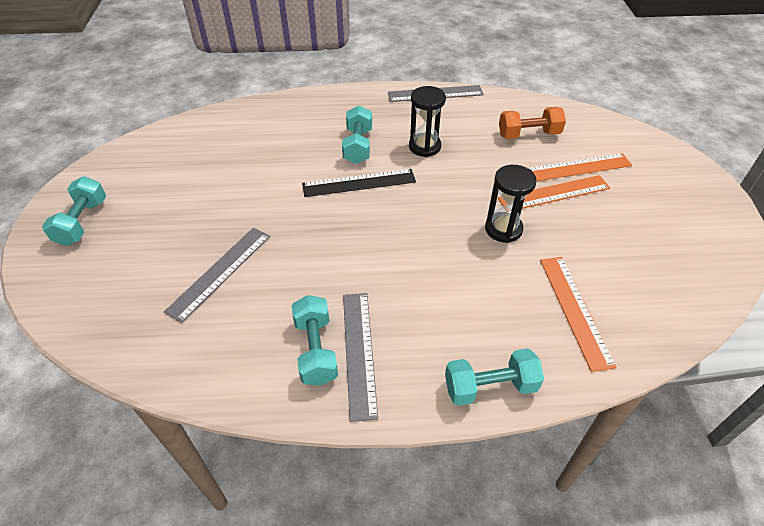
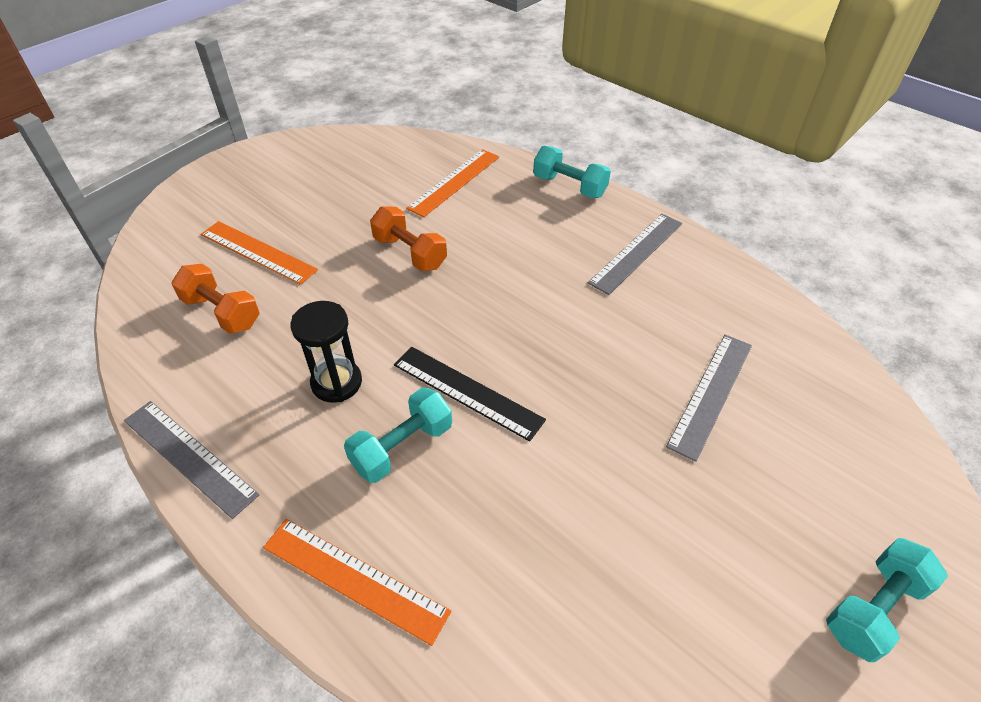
camera: 135 degrees left, 0 degrees up
grey ruler [164,228,270,323] -> grey ruler turned 45 degrees counterclockwise [666,334,752,462]
turquoise dumbbell [291,295,338,386] -> none
black hourglass [485,165,537,243] -> orange dumbbell [370,206,447,271]
orange ruler [498,175,610,209] -> orange ruler moved to [263,519,451,646]

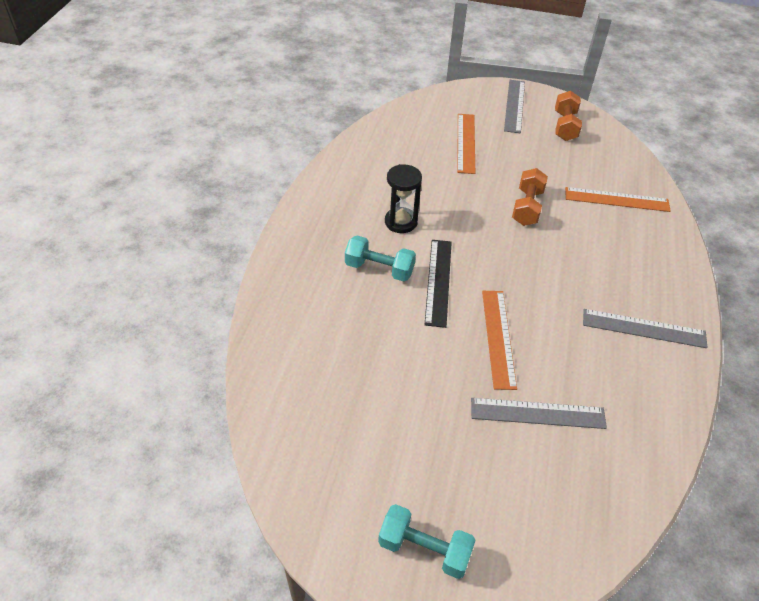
camera: 60 degrees right, 0 degrees up
grey ruler [124,401,259,519] -> grey ruler moved to [504,80,525,133]
orange dumbbell [171,264,260,334] -> orange dumbbell moved to [555,91,582,141]
orange ruler [263,519,451,646] -> orange ruler moved to [482,291,517,390]
turquoise dumbbell [533,146,611,198] -> none

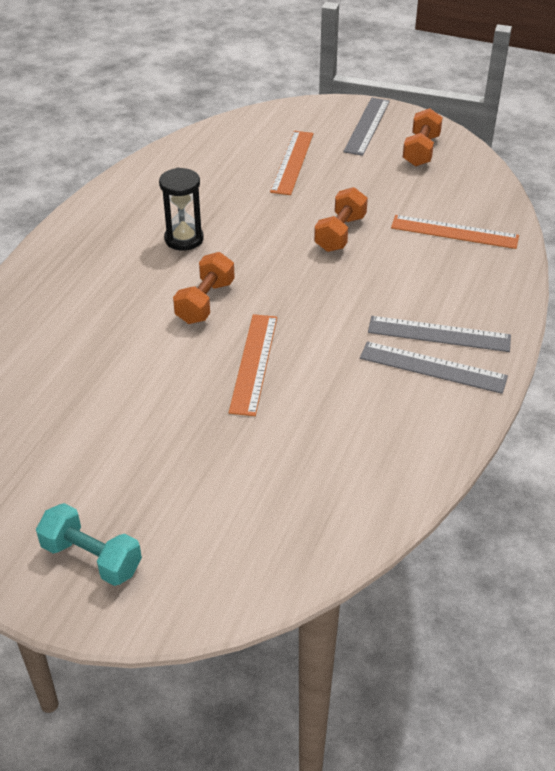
camera: 10 degrees right, 5 degrees down
turquoise dumbbell [345,236,416,281] -> none
black ruler [424,240,452,328] -> orange dumbbell [173,252,235,324]
grey ruler [471,398,607,429] -> grey ruler moved to [368,316,511,352]

